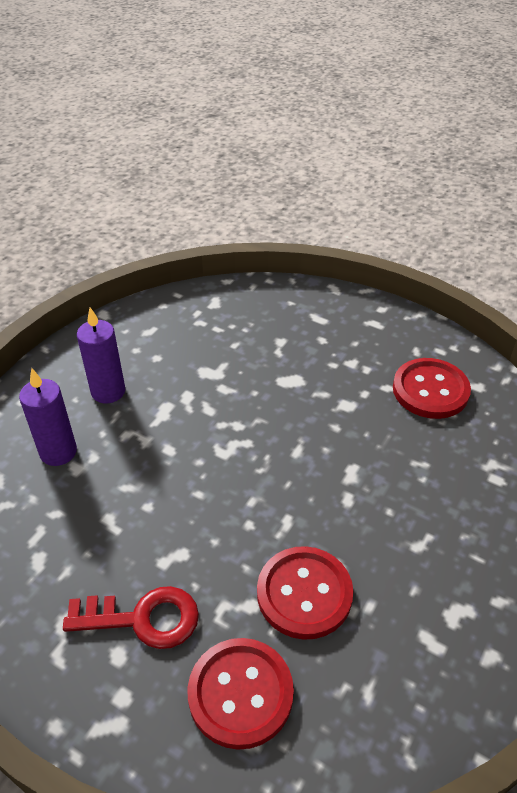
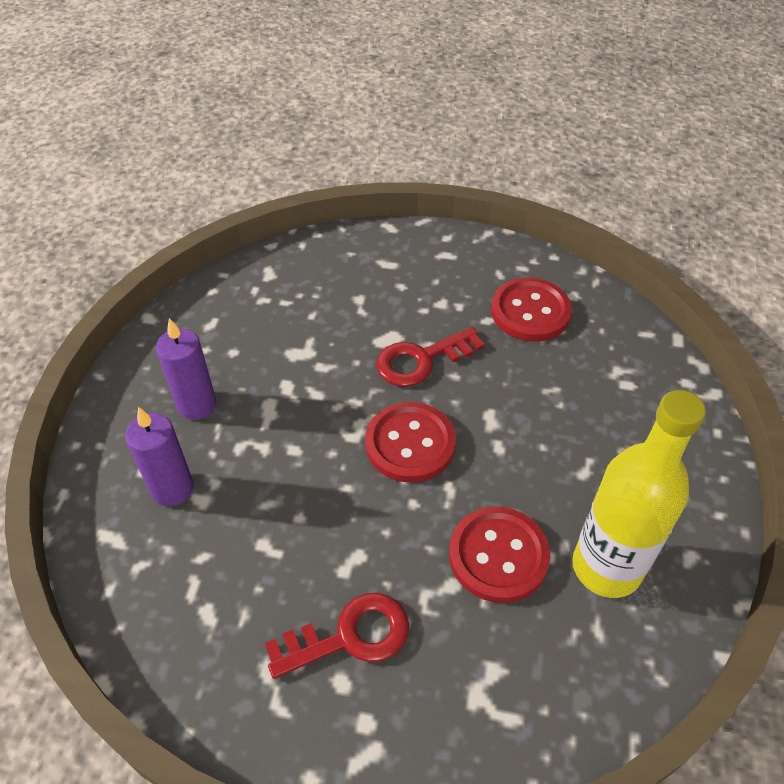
camera: 20 degrees left, 5 degrees up
red button [188,638,294,750] -> red button moved to [365,402,456,482]
none -> red key [376,327,485,387]
none -> yellow bottle [572,390,706,598]

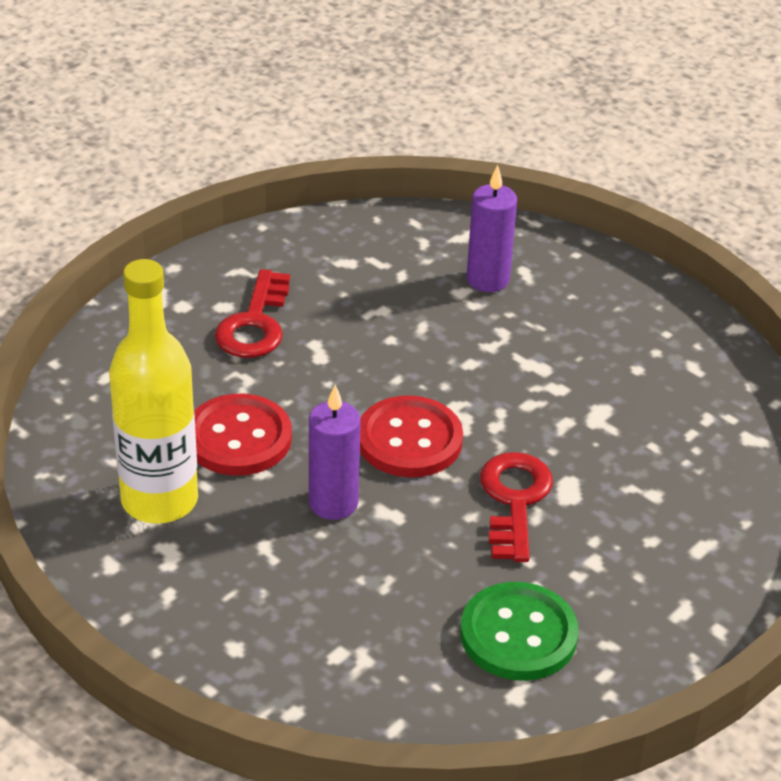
camera: 120 degrees right, 10 degrees down
purple candle [156,318,216,420] -> purple candle moved to [309,384,361,520]
red button [491,278,572,341] -> green button [461,582,579,681]

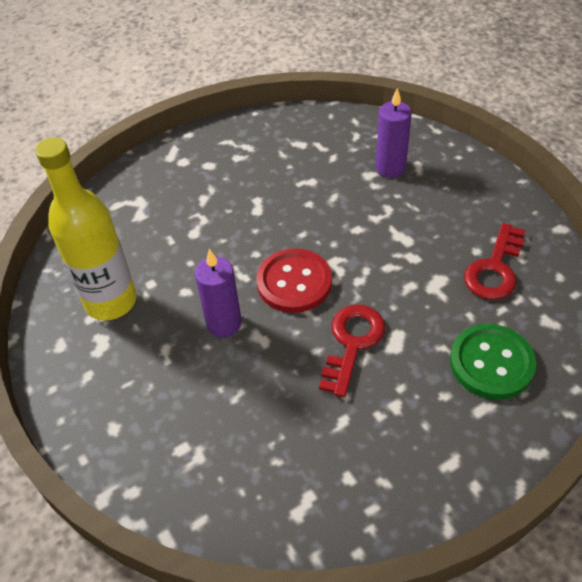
camera: 20 degrees right, 10 degrees up
red button [194,394,292,476] -> none
red key [215,269,290,358] -> red key moved to [464,223,526,300]
green button [461,582,579,681] -> green button moved to [450,324,536,400]

